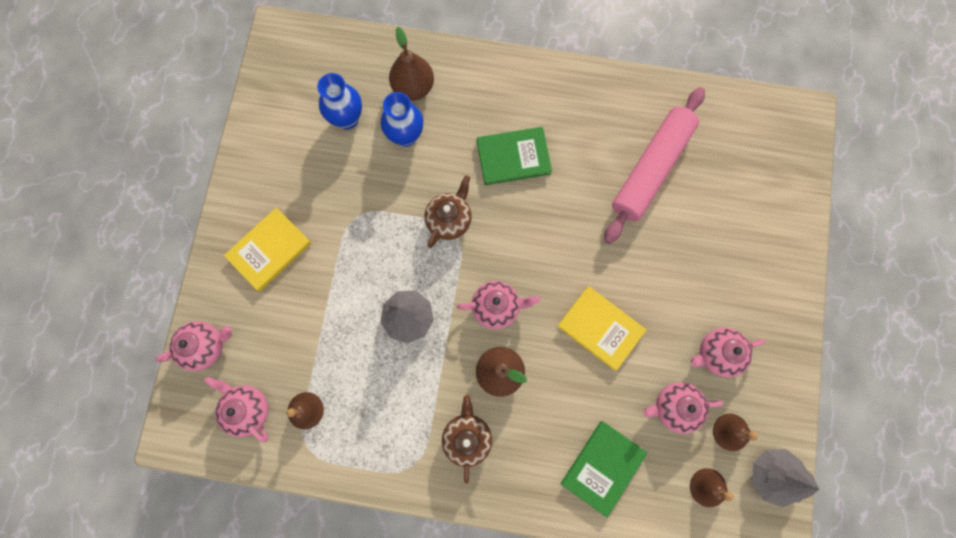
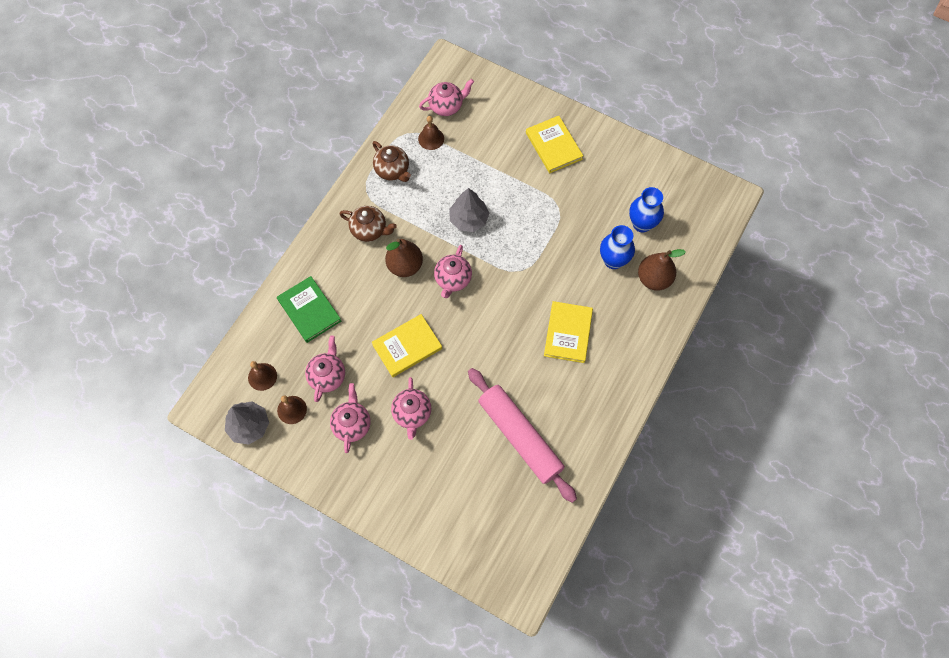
camera: 110 degrees right, 10 degrees down
pink teapot [155,321,232,371] -> pink teapot moved to [391,377,431,440]
brown teapot [425,175,472,248] -> brown teapot moved to [373,141,411,182]
green book [477,127,552,185] -> yellow book [544,301,593,363]

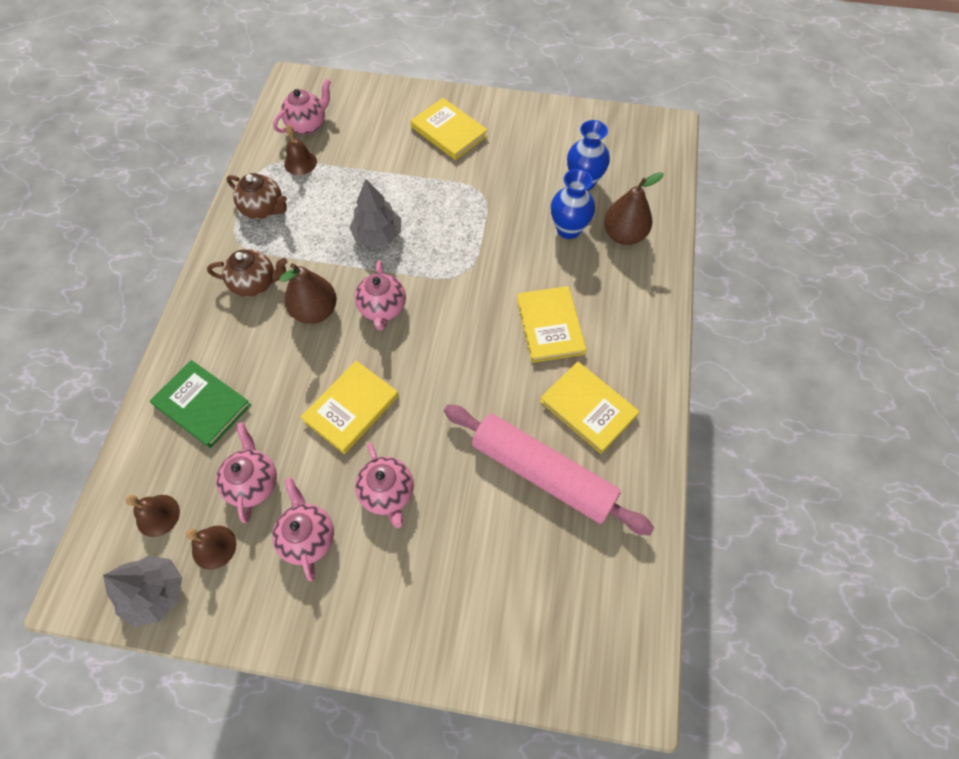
camera: 20 degrees left, 5 degrees down
none -> yellow book [540,362,639,454]

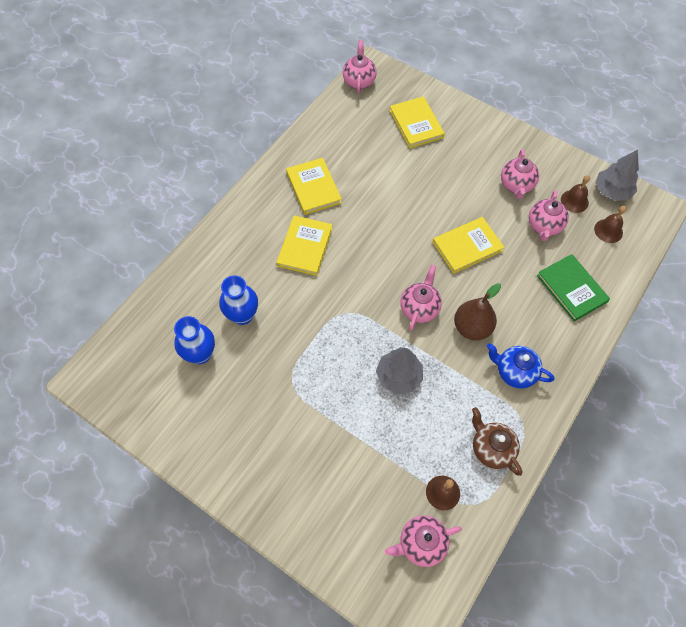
camera: 155 degrees left, 0 degrees up
brown teapot [207,249,288,297] -> blue teapot [487,343,555,389]
pink teapot [355,443,414,528] -> pink teapot moved to [343,40,377,94]
yellow book [411,98,488,160] -> yellow book moved to [389,96,445,148]
pink rolling pin [444,405,654,536] -> none
brown pear [604,172,664,245] -> none

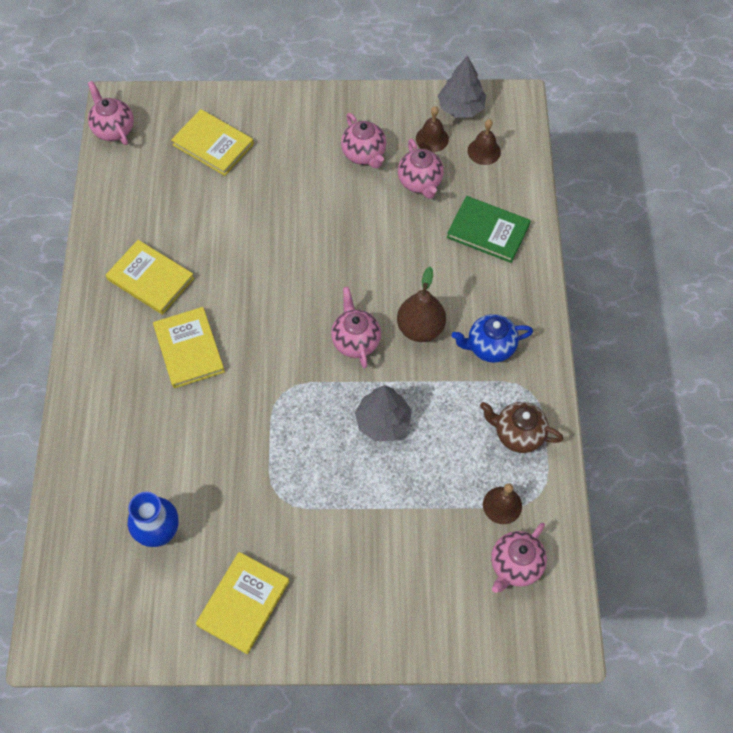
camera: 35 degrees left, 0 degrees up
blue vase [219,275,258,325] -> none
yellow book [433,217,505,274] -> yellow book moved to [196,552,290,654]

